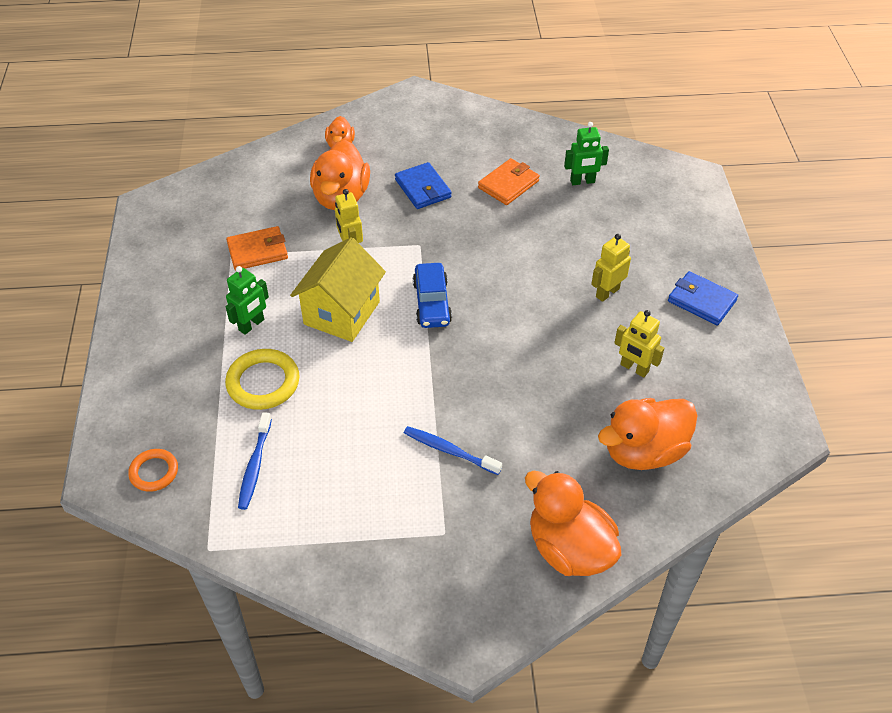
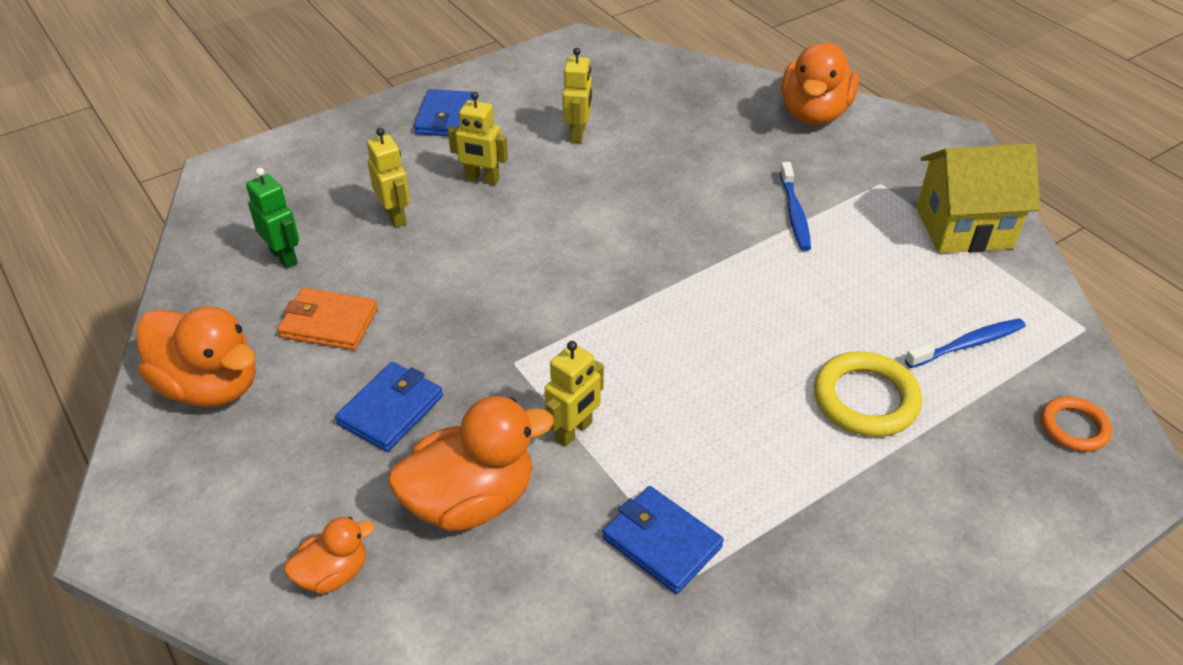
camera: 120 degrees left, 5 degrees down
orange wallet [226,226,288,270] -> blue wallet [603,486,724,594]
green robot [226,266,269,335] -> none
yellow house [290,237,386,342] -> yellow house moved to [916,144,1040,253]
blue car [413,263,452,328] -> none
orange duck [598,398,698,470] -> orange duck moved to [137,306,256,407]
none -> yellow robot [367,128,410,227]

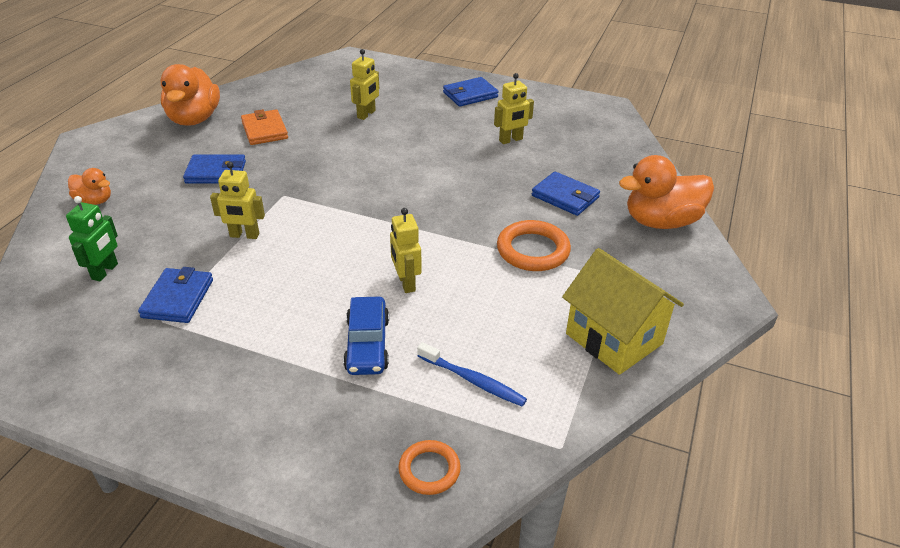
camera: 55 degrees right, 5 degrees down
green robot [246,168,299,269] -> green robot moved to [66,196,118,281]
orange duck [388,396,554,531] -> none
yellow robot [448,92,508,185] -> yellow robot moved to [390,208,422,293]
blue toothbrush [780,162,811,251] -> orange ring [497,220,571,271]
yellow ring [814,351,922,437] -> blue car [343,297,389,375]
none -> blue wallet [532,171,600,216]

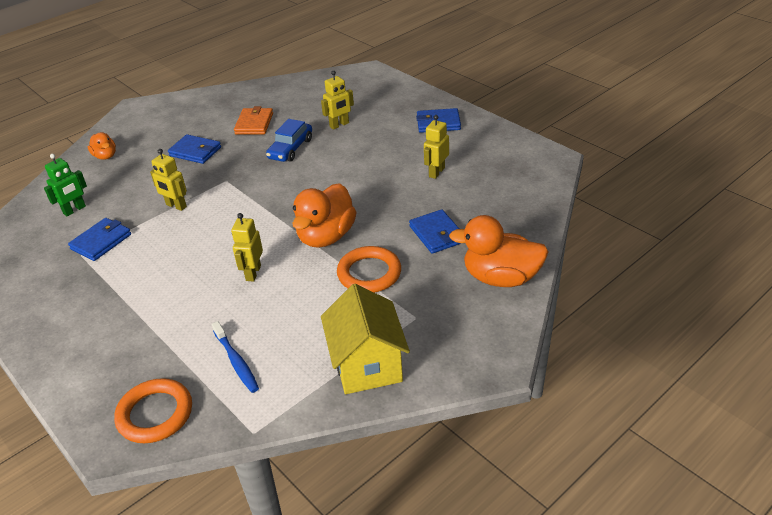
camera: 30 degrees right, 0 degrees up
orange duck [160,64,220,126] -> orange duck moved to [292,183,356,248]
blue car [343,297,389,375] -> blue car moved to [266,119,312,162]
orange ring [398,440,461,495] -> orange ring [114,378,192,443], size x1.61
yellow robot [494,73,534,144] -> yellow robot turned 120 degrees clockwise [424,115,449,179]

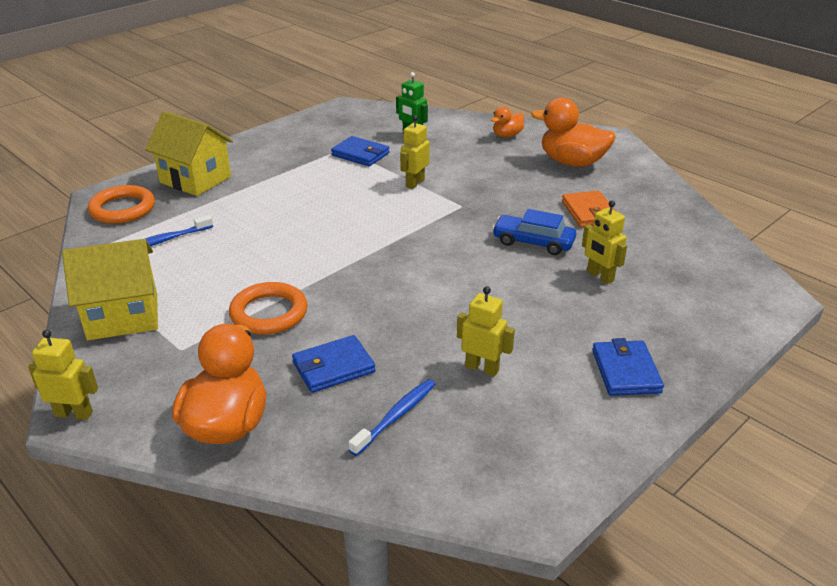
camera: 85 degrees right, 5 degrees down
blue wallet [168,134,221,164] -> none
yellow robot [231,213,263,282] -> yellow robot moved to [28,330,98,420]
orange wallet [234,106,273,135] -> orange wallet turned 75 degrees clockwise [562,191,616,227]
orange duck [292,183,356,248] -> orange duck moved to [531,97,616,167]
none -> yellow house [145,111,233,196]
none -> blue toothbrush [349,379,435,456]

